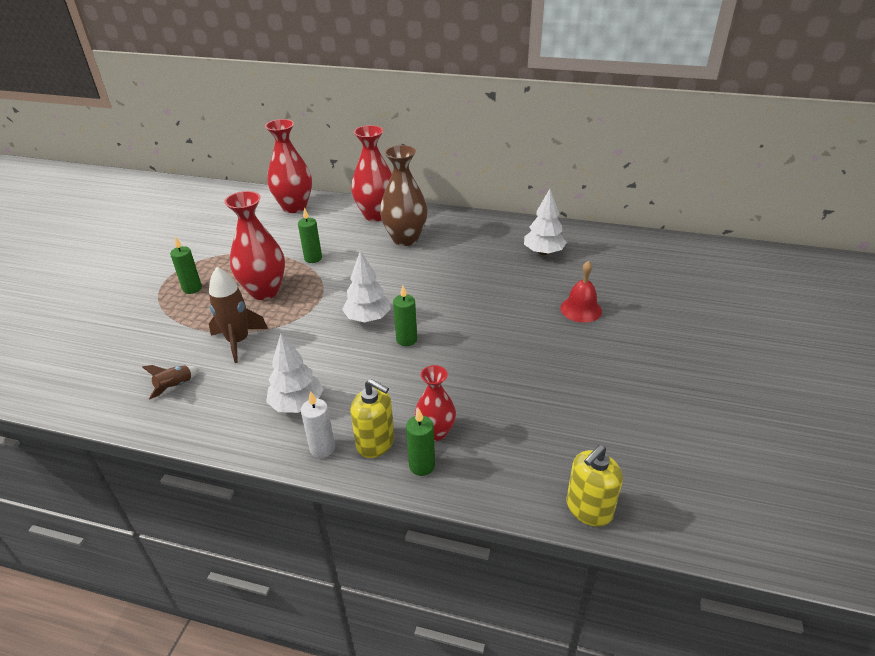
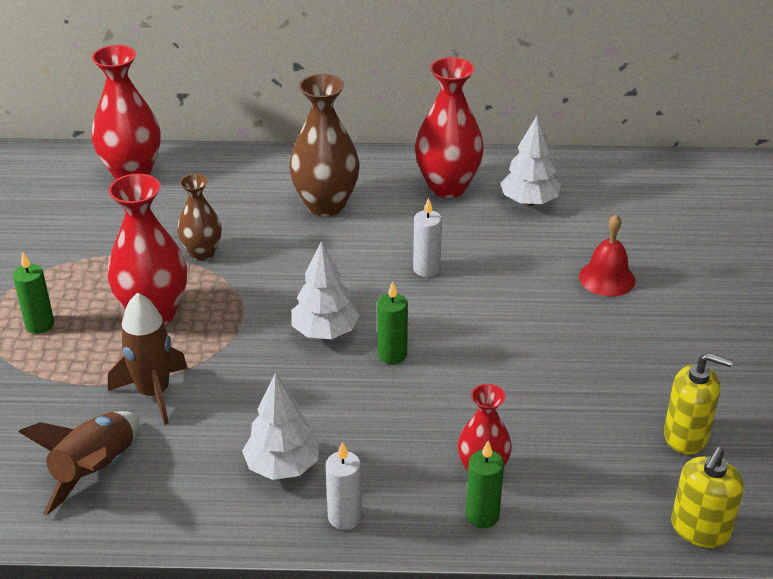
camera: 15 degrees left, 0 degrees up
brown rocket [142,365,200,400] -> brown rocket [18,411,139,515], size x1.84
green candle [298,207,322,263] -> brown vase [177,174,222,261]
yellow soap dispenser [350,379,395,458] -> yellow soap dispenser moved to [664,353,733,454]
red vase [351,125,392,221] -> red vase moved to [415,57,484,198]
none -> white candle [413,197,442,277]

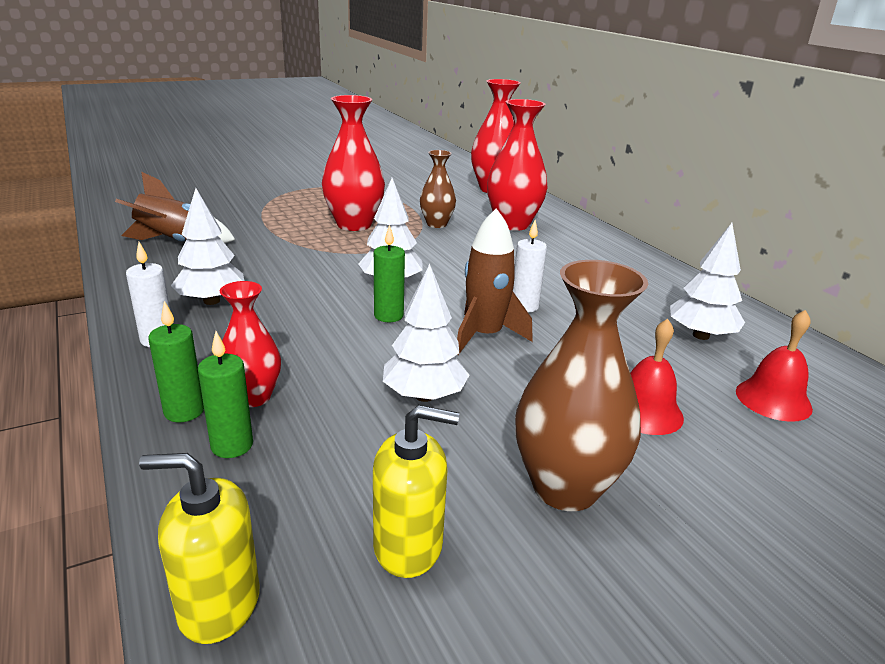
camera: 60 degrees right, 10 degrees down
green candle [13,253,54,334] -> green candle moved to [198,331,253,458]
brown rocket [108,293,188,425] -> brown rocket moved to [457,208,533,355]
brown vase [289,74,360,216] -> brown vase moved to [515,260,648,511]
red vase [415,57,484,198] -> red vase moved to [487,99,548,231]
yellow soap dispenser [664,353,733,454] -> yellow soap dispenser turned 75 degrees counterclockwise [373,405,459,578]
none -> white tree [383,264,469,402]
none -> red bell [736,310,813,422]

